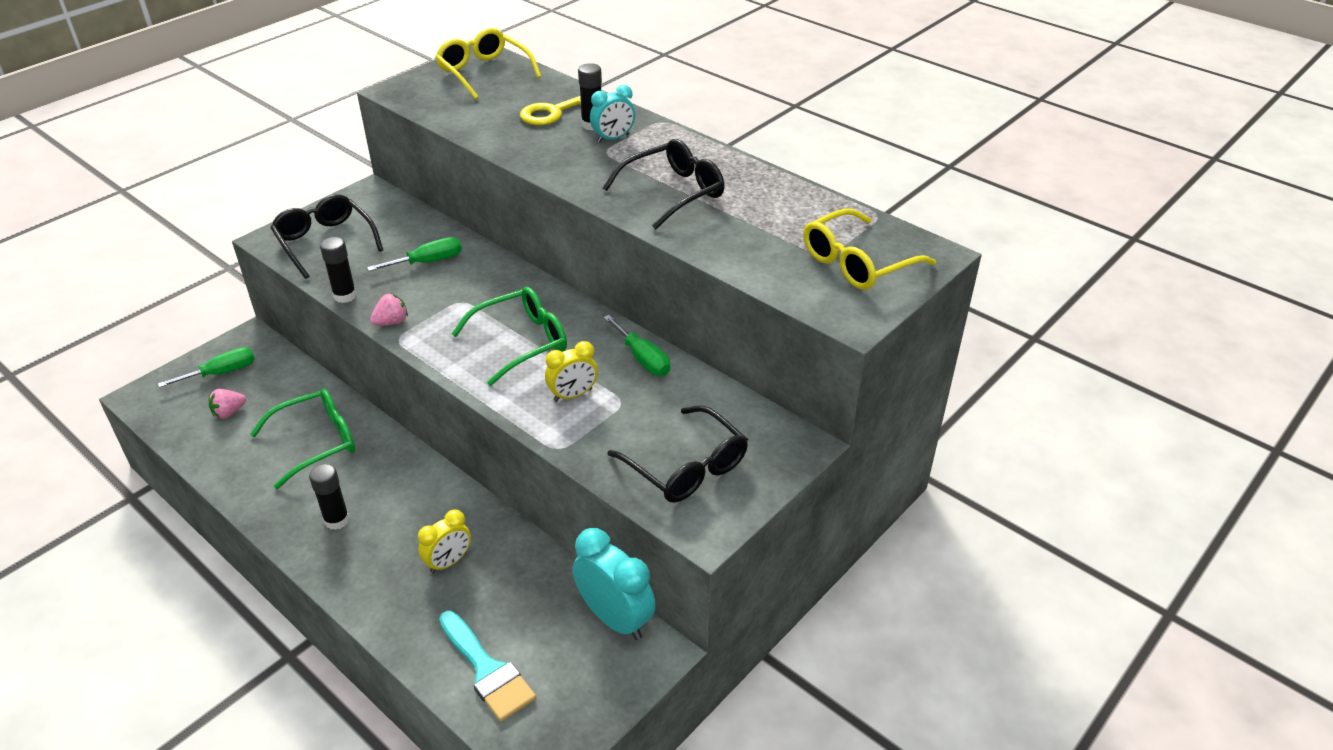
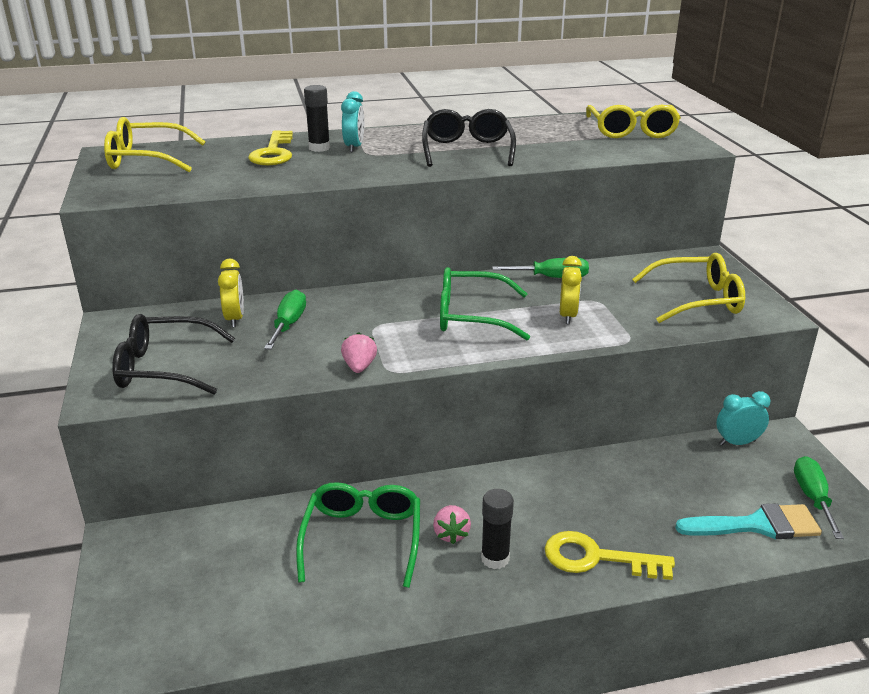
camera: 55 degrees left, 10 degrees down
green screwdriver [158,347,255,388] -> green screwdriver moved to [794,456,844,539]
pink strawberry [209,389,246,419] -> pink strawberry moved to [433,505,471,544]
black glue stick [320,237,357,303] -> none
yellow clock [418,510,471,573] -> yellow clock moved to [218,259,244,327]
green glasses [452,287,567,386] -> green glasses turned 90 degrees counterclockwise [440,267,530,340]
turquoise clock [573,528,656,640] -> turquoise clock [716,391,770,446], size x0.61
black glasses [607,405,748,503] -> yellow glasses [632,253,745,323]
none -> yellow key [545,531,675,580]

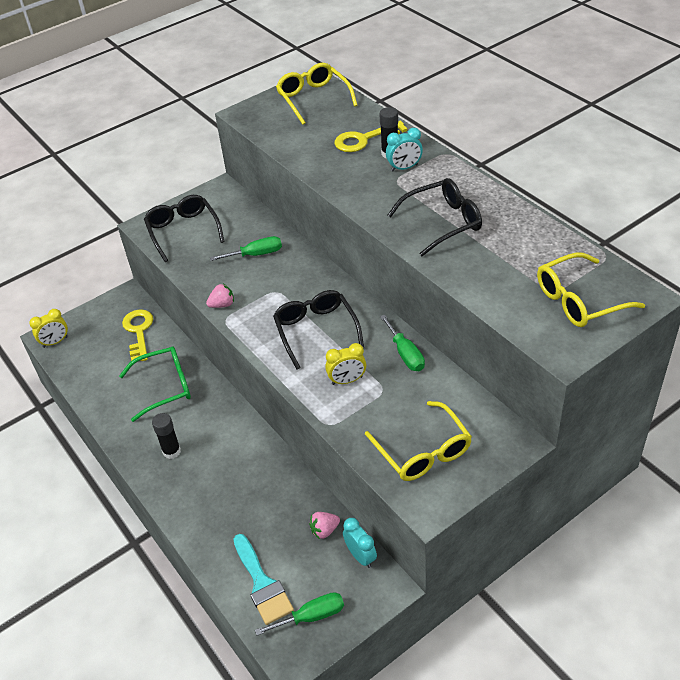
camera: 70 degrees right, 15 degrees up
yellow clock [218,259,244,327] -> yellow clock moved to [29,309,68,348]
pink strawberry [433,505,471,544] -> pink strawberry moved to [309,512,340,539]
green glasses [440,267,530,340] -> black glasses [273,290,364,370]
yellow key [545,531,675,580] -> yellow key moved to [122,309,153,361]

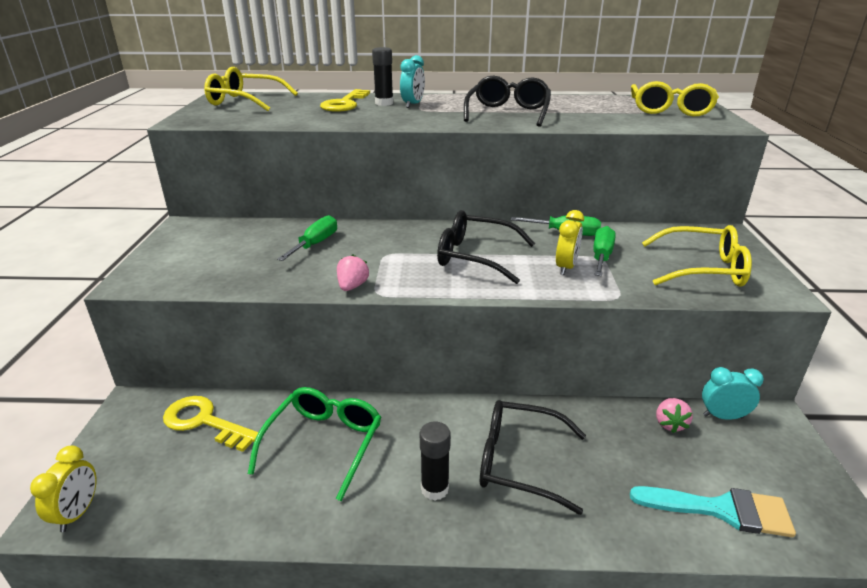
camera: 55 degrees left, 15 degrees down
black glasses [144,195,224,262] -> black glasses moved to [480,400,586,515]
green screwdriver [255,592,344,636] -> green screwdriver moved to [594,226,616,276]

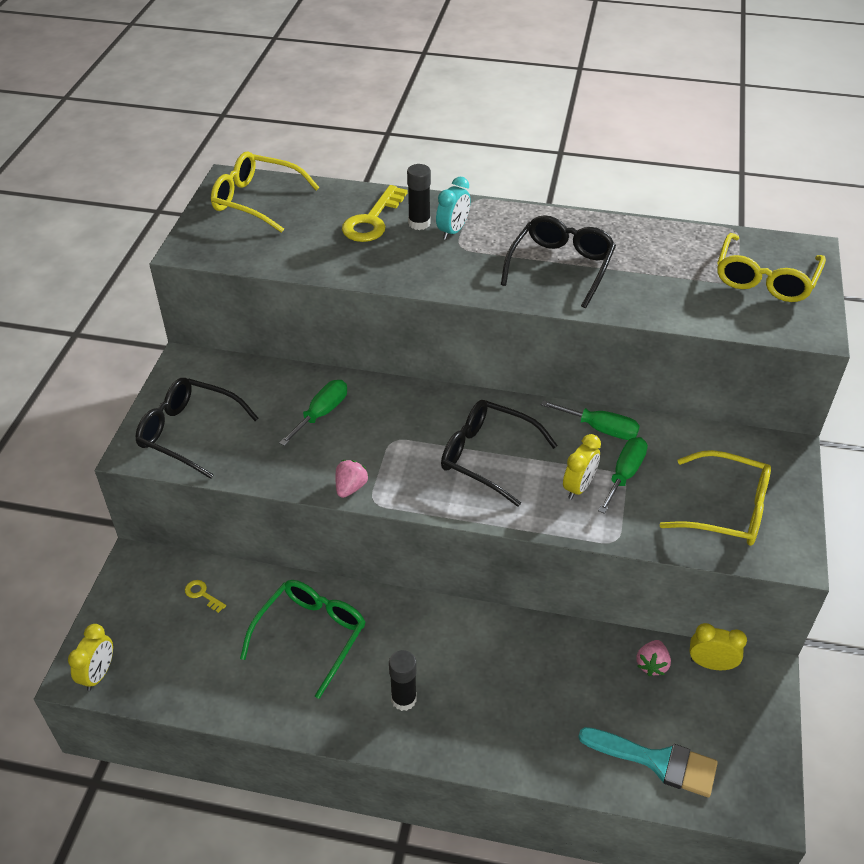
camera: 10 degrees right, 15 degrees up
yellow key [163,396,258,452] -> yellow key [185,580,226,613], size x0.47
black glasses [480,400,586,515] -> black glasses moved to [135,378,259,479]
turquoise clock [702,367,764,420] -> yellow clock [689,623,747,670]

